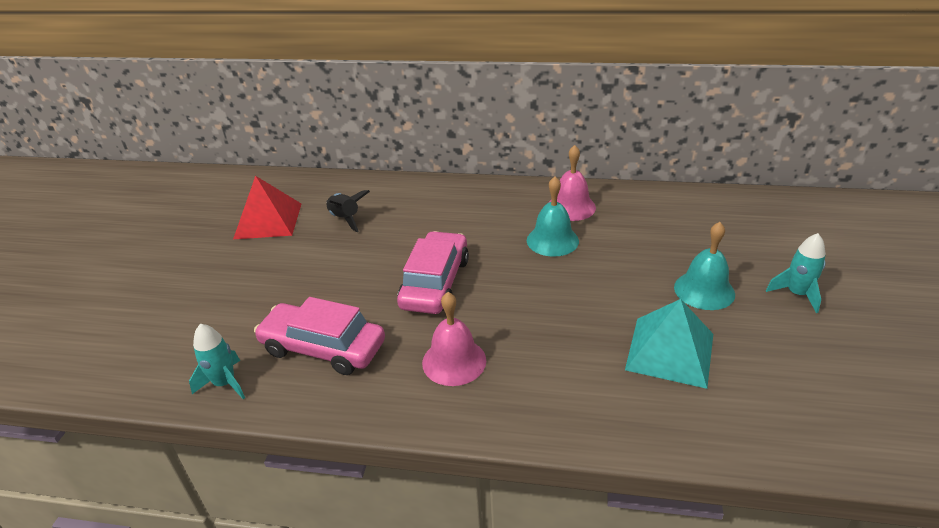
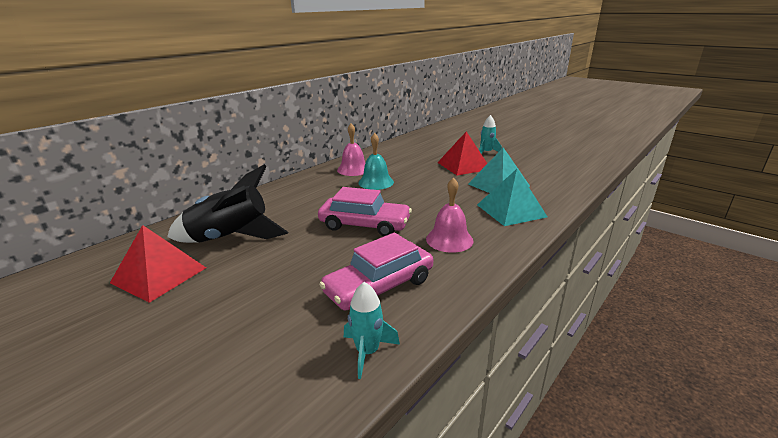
camera: 60 degrees left, 10 degrees down
black rocket [326,190,370,232] -> black rocket [167,164,289,243], size x1.90
pink car [397,231,469,314] -> pink car turned 150 degrees clockwise [318,187,412,236]
turquoise bell [674,222,735,310] -> red pyramid [437,131,487,175]
none -> turquoise pyramid [477,169,547,226]

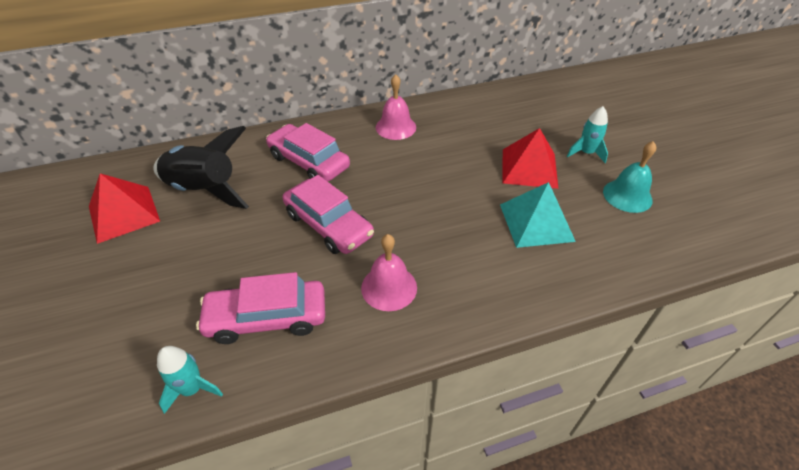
camera: 30 degrees right, 20 degrees up
turquoise bell [358,133,394,190] -> turquoise bell moved to [603,141,656,213]
turquoise pyramid [477,169,547,226] -> none
none -> pink car [266,123,350,182]

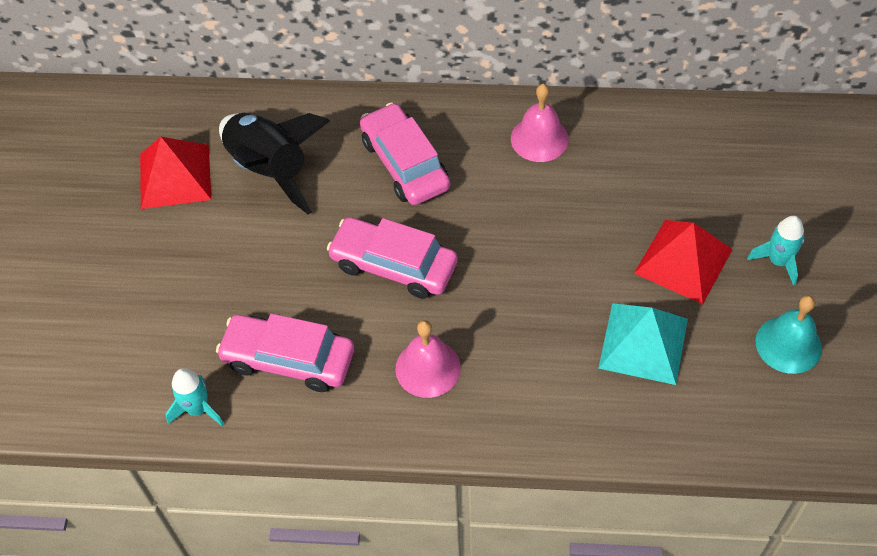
camera: 25 degrees right, 10 degrees up
pink car [283,175,374,254] -> pink car turned 135 degrees clockwise [327,217,458,299]

